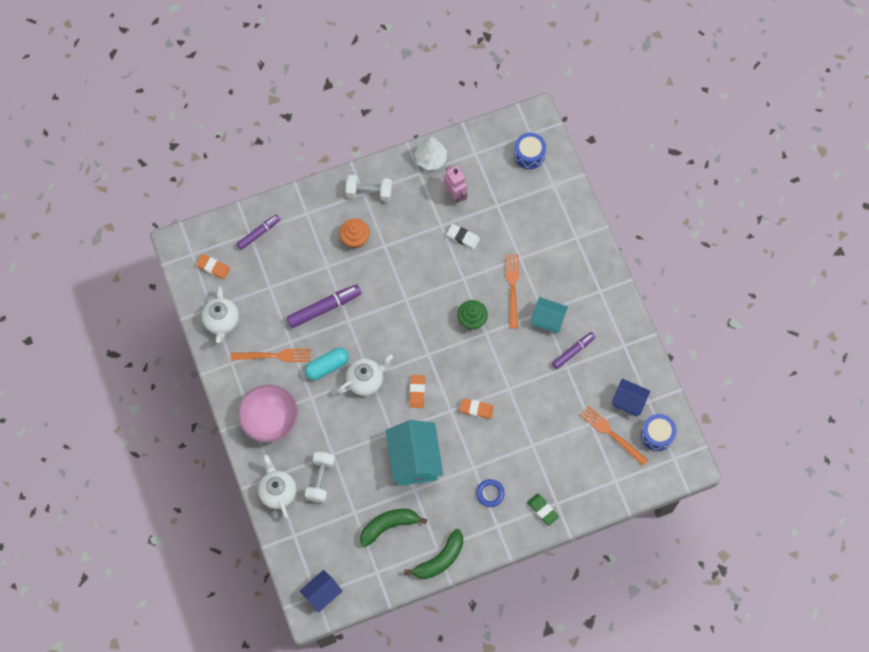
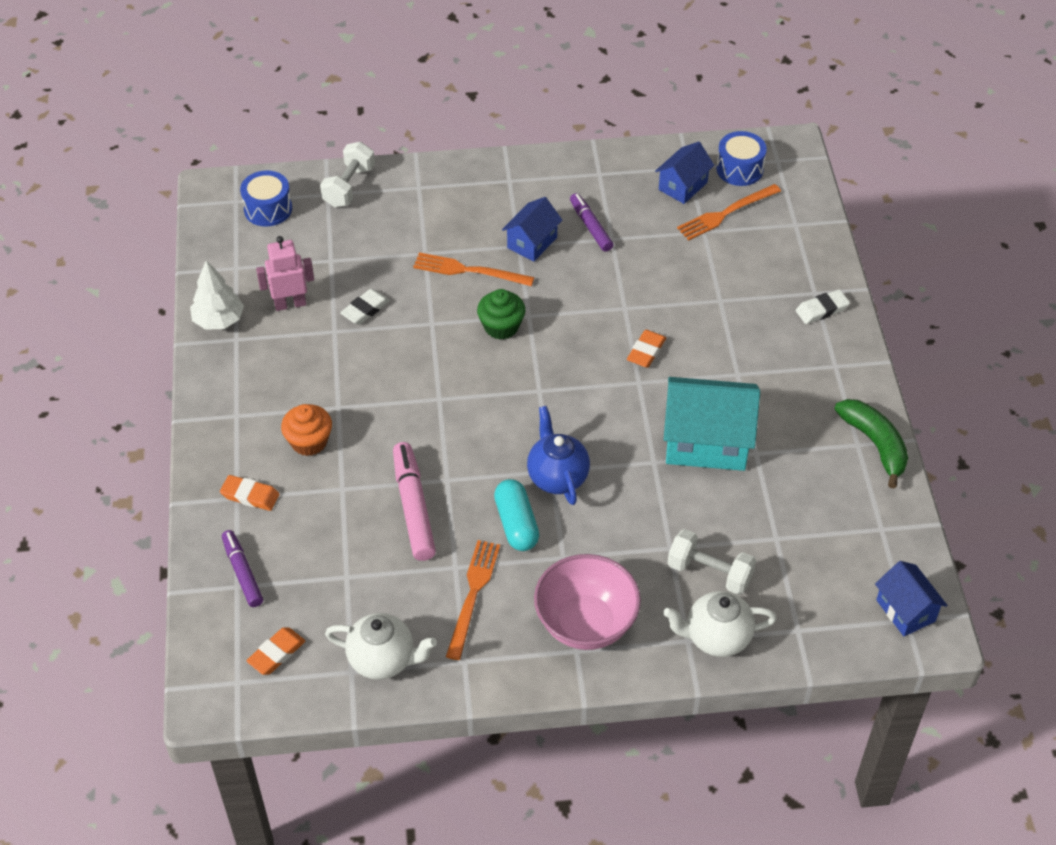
camera: 75 degrees left, 20 degrees down
purple marker [287,284,362,328] -> pink marker [393,442,436,561]
white teapot [338,354,393,396] -> blue teapot [527,406,590,505]
white dumbbell [345,175,392,201] -> white dumbbell moved to [320,142,375,207]
green banana [360,509,427,547] -> none
orange eraser [409,375,425,408] -> orange eraser moved to [220,475,280,511]
blue ring [476,479,505,507] -> none
green eraser [527,494,559,526] -> white eraser [796,289,850,324]
turquoise house [531,297,568,333] -> blue house [502,197,562,261]

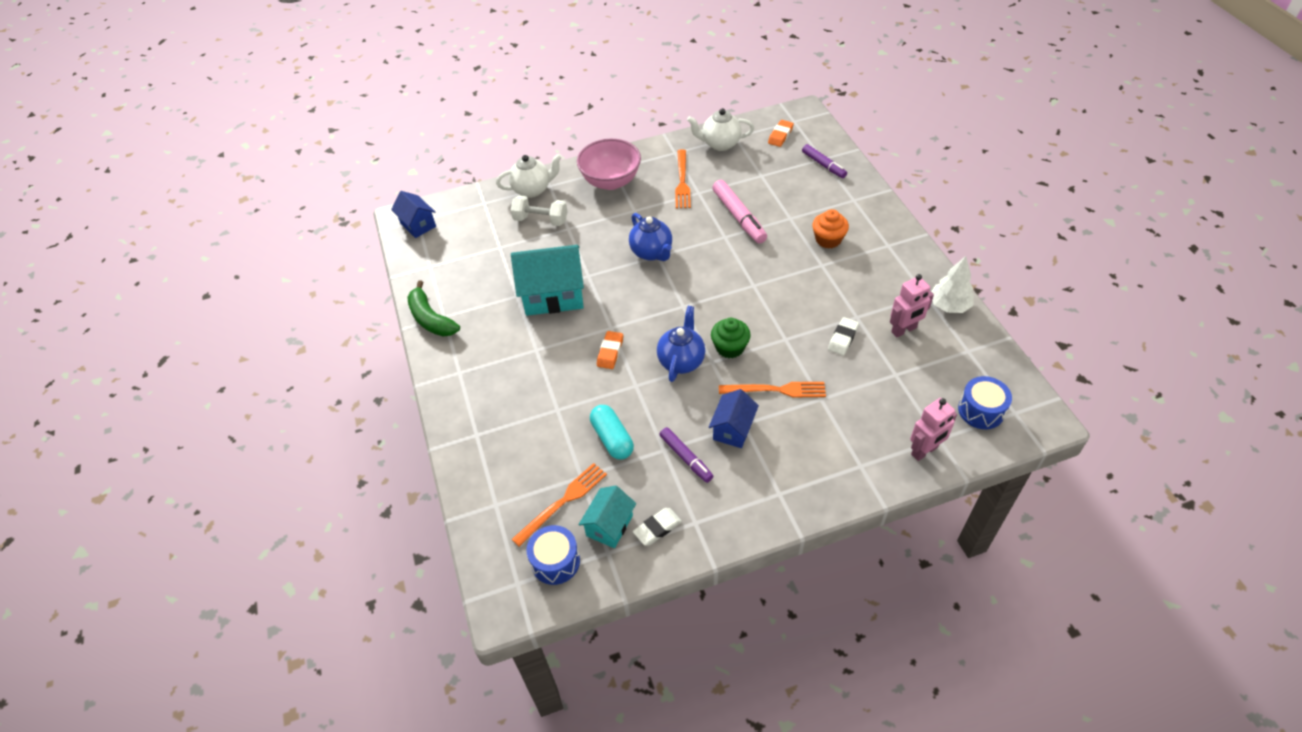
camera: 170 degrees right, 0 degrees up
orange eraser [220,475,280,511] -> none
white dumbbell [320,142,375,207] -> pink robot [910,398,957,461]
turquoise capsule [494,479,539,551] -> turquoise capsule moved to [590,405,634,460]
blue house [655,141,714,204] -> turquoise house [579,486,636,548]
white eraser [796,289,850,324] -> white eraser moved to [633,508,682,546]
none -> blue teapot [657,306,705,382]

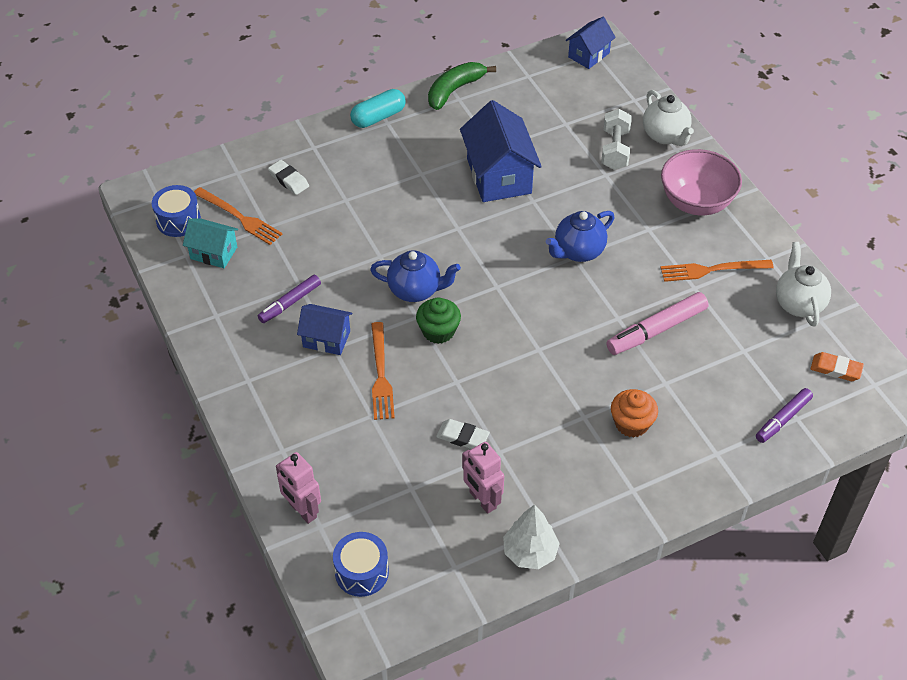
camera: 80 degrees right, 0 degrees up
turquoise house [511,245,584,316] -> blue house [460,100,542,202]
turquoise capsule [590,405,634,460] -> turquoise capsule moved to [350,89,406,128]
orange eraser [597,331,623,369] -> none
white eraser [633,508,682,546] -> white eraser moved to [268,160,309,195]

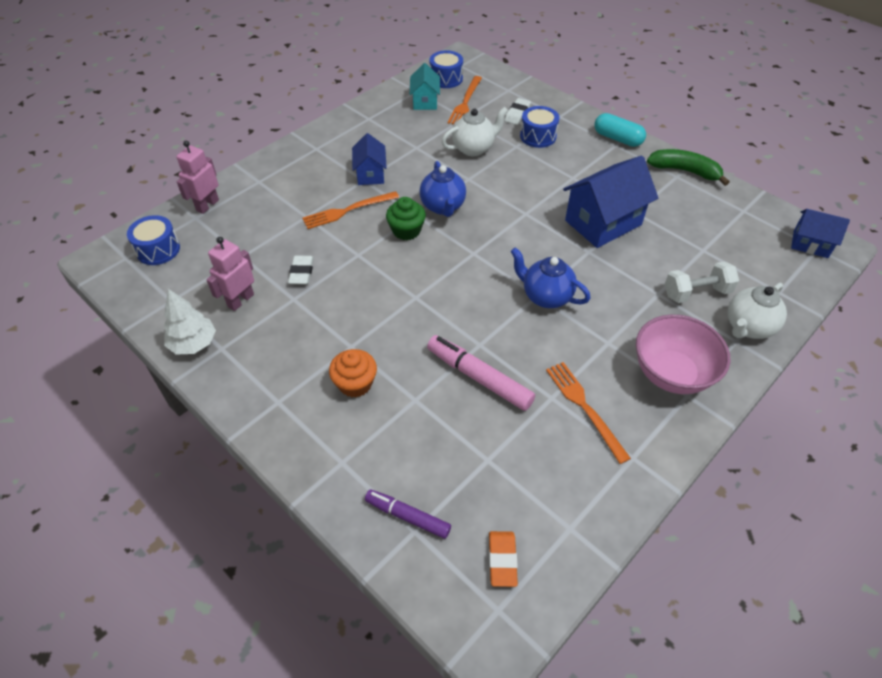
camera: 70 degrees right, 0 degrees up
purple marker [258,275,321,323] -> none
white teapot [776,242,831,327] -> white teapot moved to [442,107,508,156]
none -> blue drum [520,106,559,148]

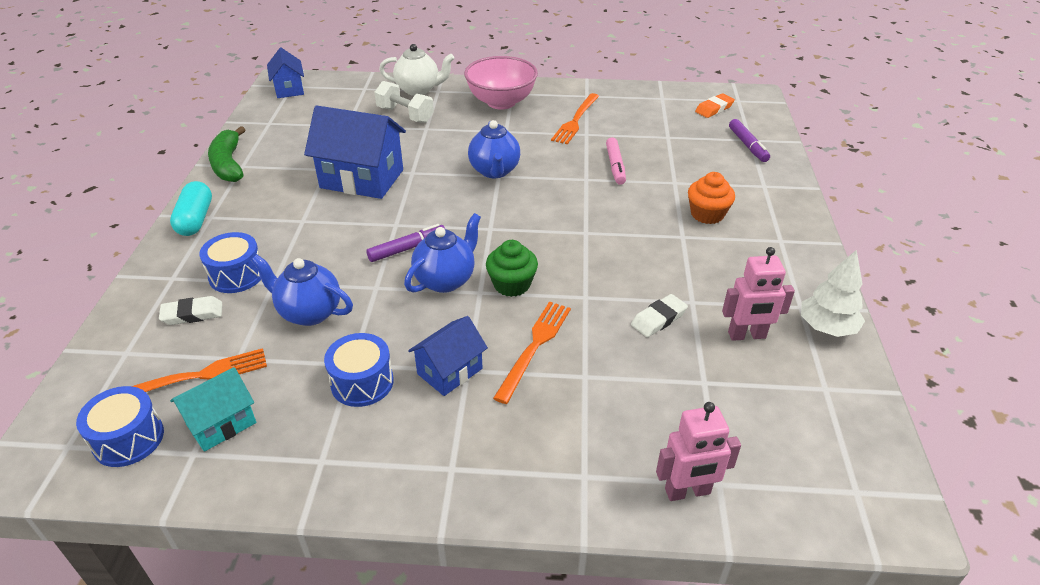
camera: 130 degrees left, 10 degrees down
blue drum [127,215,180,265] -> blue drum moved to [324,333,394,407]
orange fork [302,191,399,229] -> orange fork turned 90 degrees counterclockwise [493,301,571,404]
pink marker [427,335,535,411] -> pink marker [606,137,626,185], size x0.65
white teapot [442,107,508,156] -> blue teapot [251,255,353,326]
none -> purple marker [366,224,445,262]

